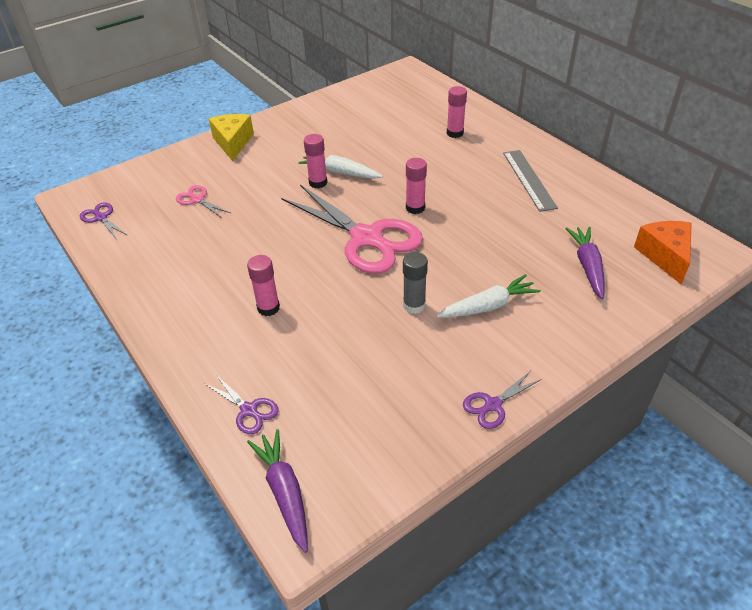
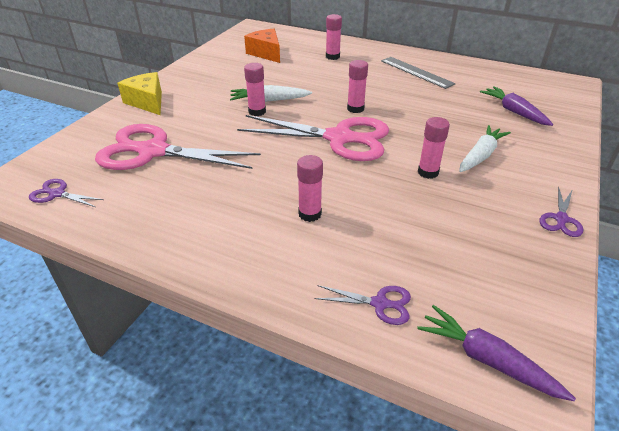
camera: 30 degrees left, 5 degrees down
pink scissors [176,185,230,218] -> pink scissors [95,124,261,170], size x2.36
grey glue stick [403,252,428,314] -> pink glue stick [418,117,450,179]
orange cheese [634,221,692,284] -> orange cheese moved to [244,29,280,63]

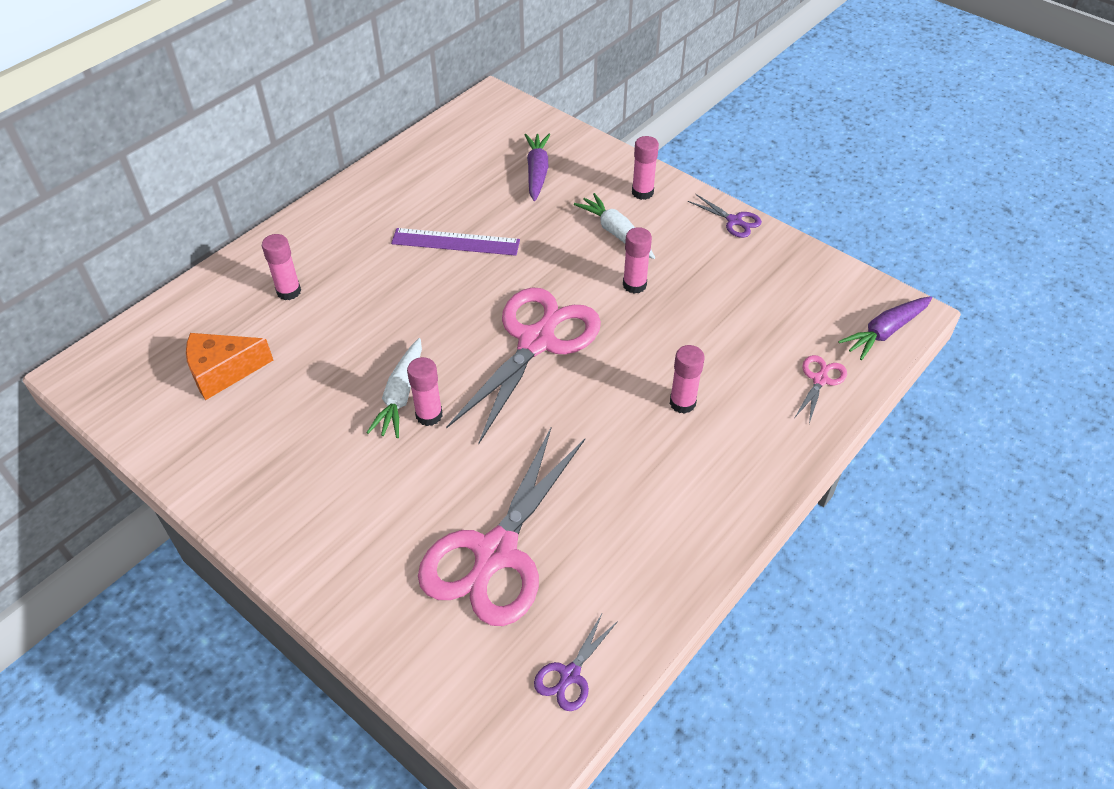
camera: 75 degrees left, 10 degrees up
yellow cheese [117,72,162,115] -> none
purple scissors [314,285,411,325] -> pink scissors [795,355,847,424]
pink glue stick [347,60,368,113] -> pink glue stick moved to [632,136,659,200]
grey ruler [381,57,456,89] -> none
purple carrot [480,86,553,126] -> purple carrot turned 105 degrees clockwise [525,134,550,201]
none -> purple ruler [391,228,520,256]

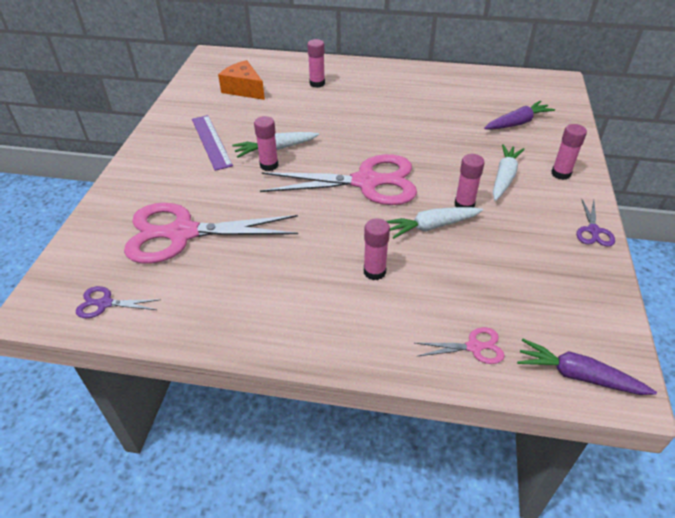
camera: 60 degrees right, 5 degrees down
purple ruler [391,228,520,256] -> purple ruler moved to [192,115,233,171]
none -> white carrot [386,207,483,239]

